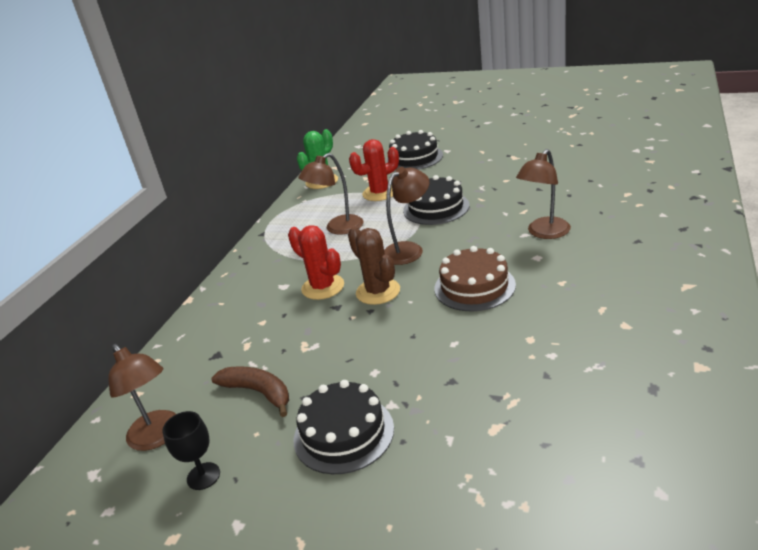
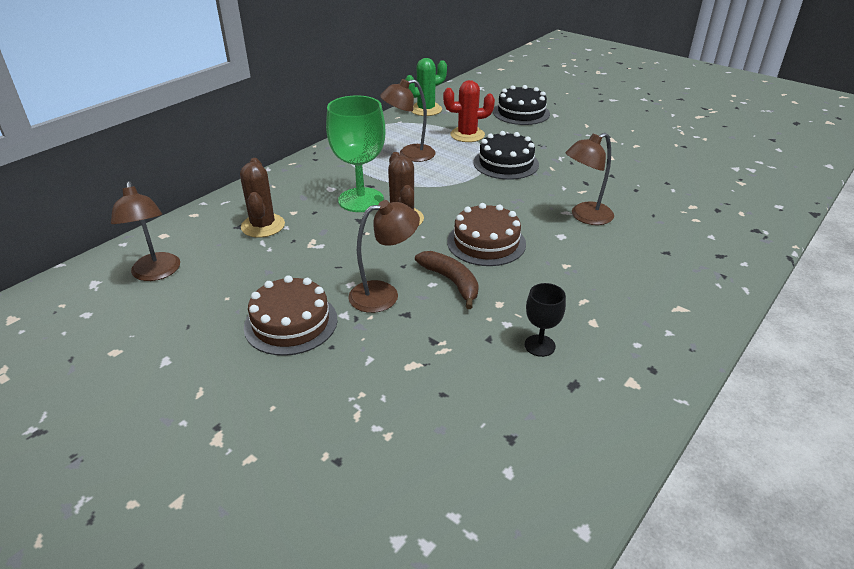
camera: 15 degrees right, 5 degrees up
black goblet [162,411,220,490] -> black goblet moved to [525,283,566,357]
brown banana [211,366,289,417] -> brown banana moved to [415,251,479,309]
red cactus [288,225,344,300] -> green goblet [326,95,386,212]
black cake [294,380,394,474] -> brown cake [244,275,338,356]
brown lamp [384,167,430,265] -> brown lamp moved to [348,200,420,313]
none -> brown cactus [240,158,285,238]

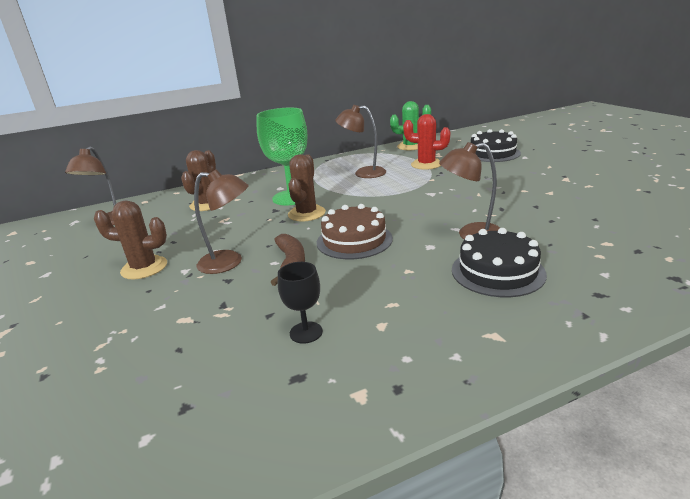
camera: 30 degrees right, 10 degrees down
brown cake [244,275,338,356] -> brown cactus [94,200,167,279]
black cake [474,131,539,180] -> black cake moved to [452,228,547,297]

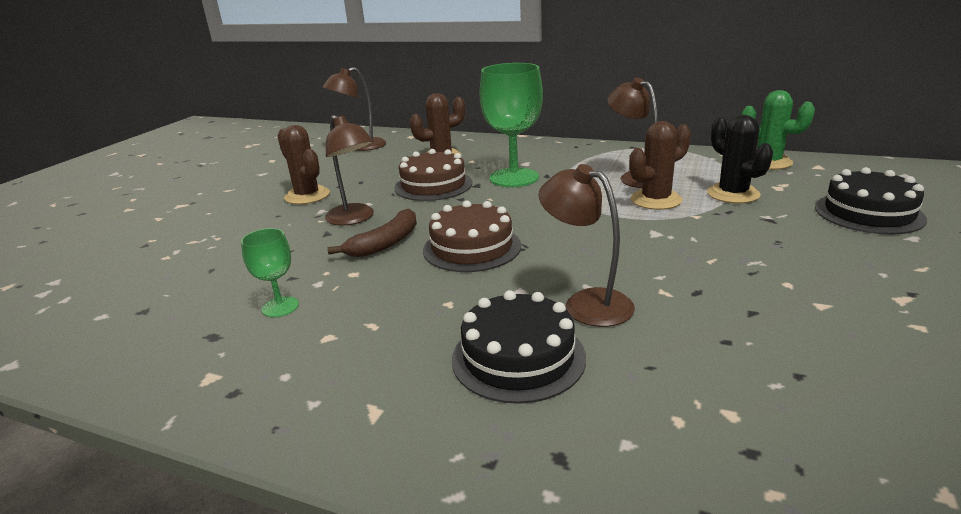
camera: 45 degrees right, 0 degrees up
black goblet [278,262,323,344] -> green goblet [241,228,299,317]
brown cactus [288,154,326,221] -> brown cactus moved to [629,121,691,210]
red cactus [403,114,450,170] -> black cactus [707,115,773,203]
none -> brown cake [394,149,473,201]

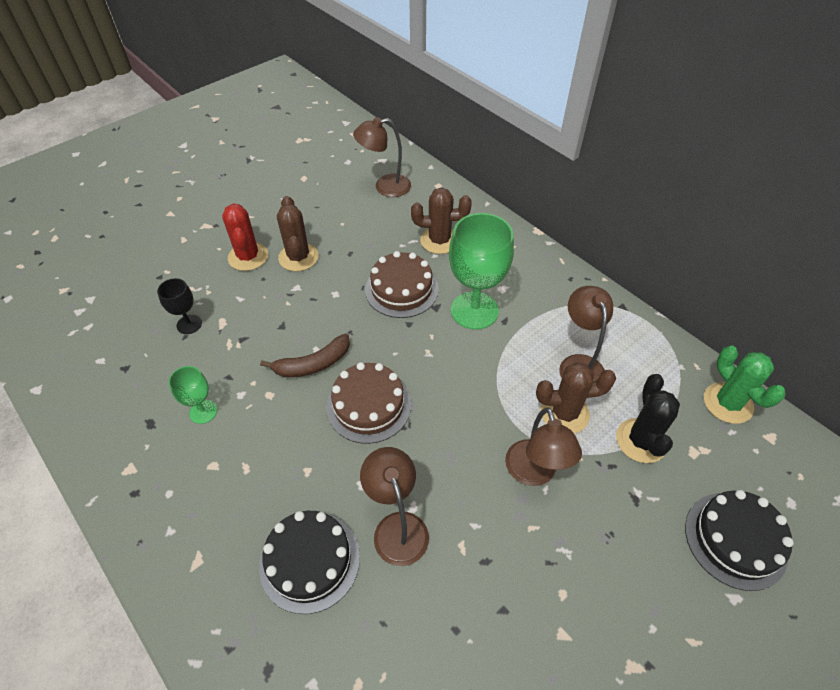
camera: 25 degrees right, 25 degrees up
brown lamp [325,115,374,226] -> brown lamp moved to [505,407,582,486]
none -> black goblet [157,278,202,334]
none -> red cactus [222,203,268,271]

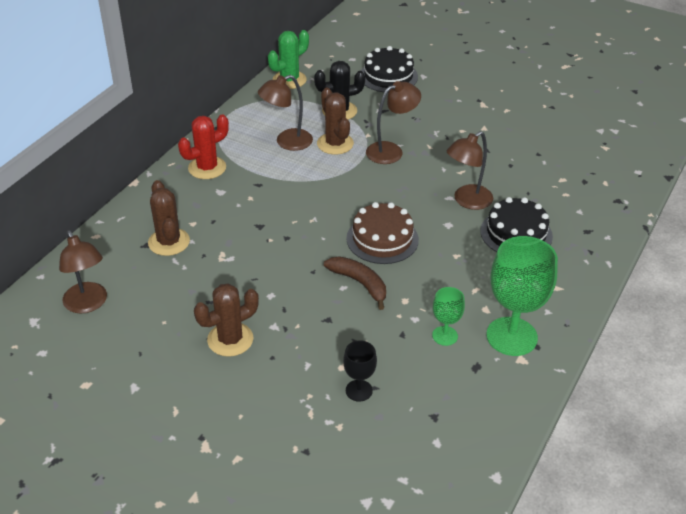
camera: 110 degrees left, 10 degrees down
red cactus [222,203,268,271] -> red cactus moved to [178,114,229,179]
brown cake [365,251,438,318] -> none
green goblet [449,213,514,330] -> green goblet moved to [486,236,558,356]

